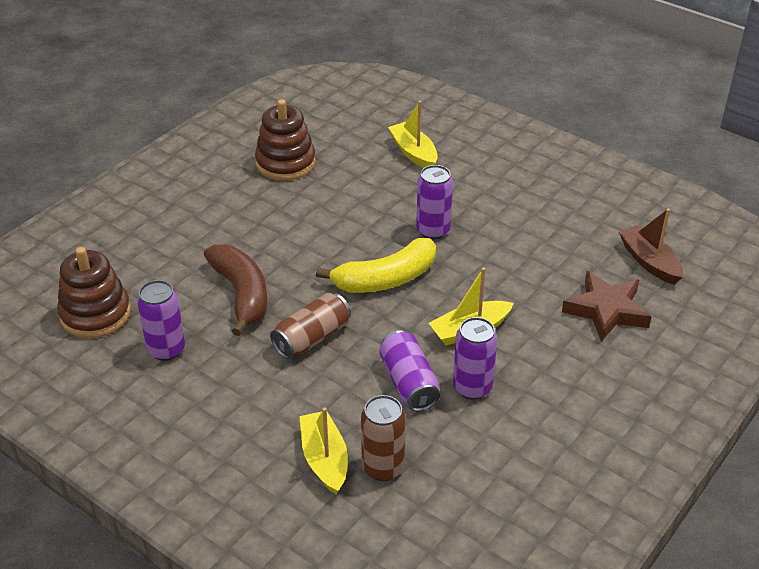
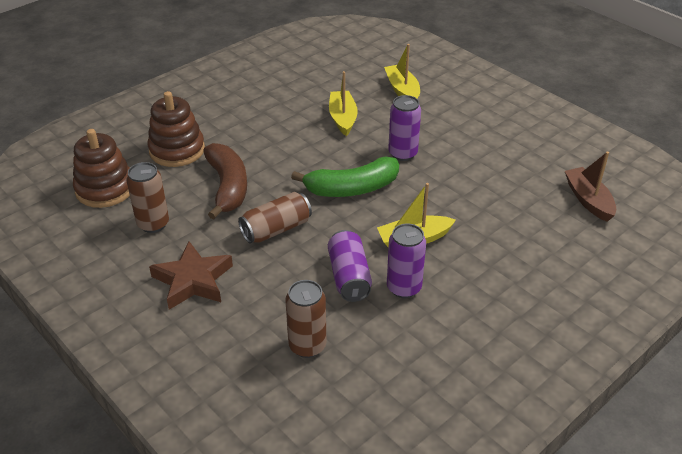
camera: 10 degrees right, 0 degrees up
purple can [137,280,185,361] -> brown can [126,162,169,233]
brown stacking toy [255,99,316,181] -> brown stacking toy moved to [147,91,205,167]
yellow boat [300,408,348,494] -> yellow boat moved to [329,71,358,136]
yellow banana [316,238,436,293] -> green banana [291,156,399,197]
brown star [562,271,652,342] -> brown star moved to [149,241,233,310]

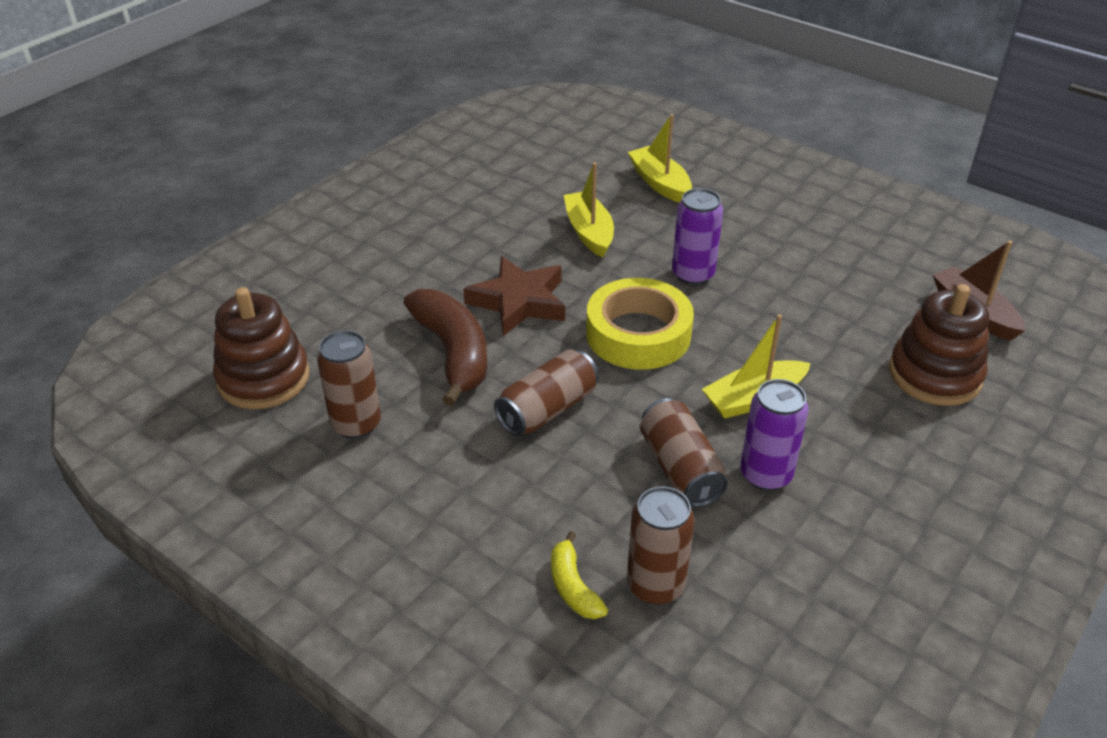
camera: 10 degrees left, 0 degrees up
brown stacking toy [147,91,205,167] -> brown stacking toy moved to [889,284,989,406]
brown star [149,241,233,310] -> brown star moved to [463,256,565,336]
green banana [291,156,399,197] -> yellow tape [586,278,694,370]
purple can [328,230,372,302] -> brown can [640,398,728,507]
none -> yellow banana [551,531,608,619]

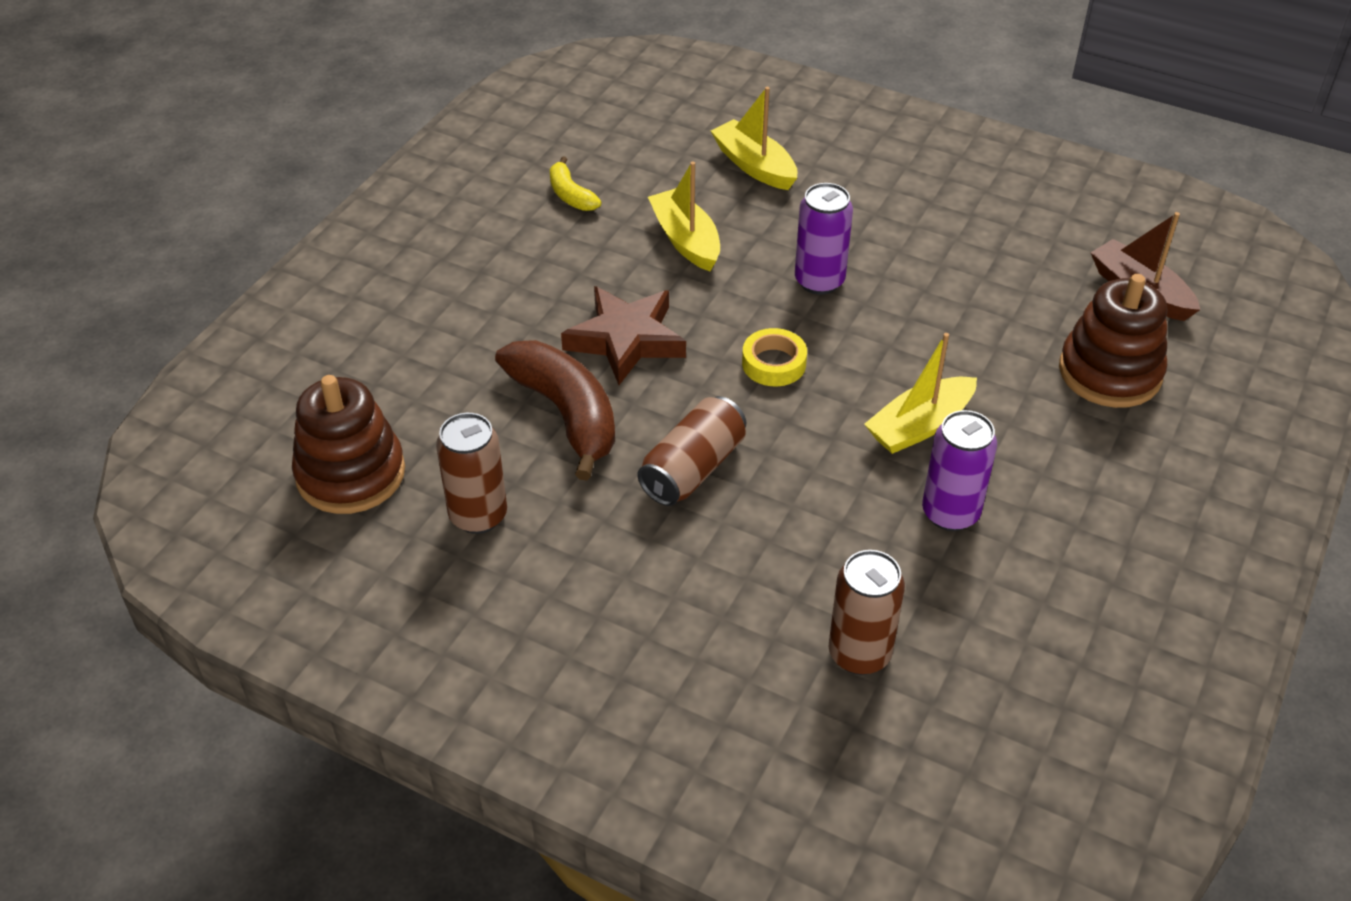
camera: 10 degrees left, 5 degrees up
yellow banana [551,531,608,619] -> yellow banana moved to [550,156,601,211]
yellow tape [586,278,694,370] -> yellow tape [742,328,807,386], size x0.53
brown can [640,398,728,507] -> none

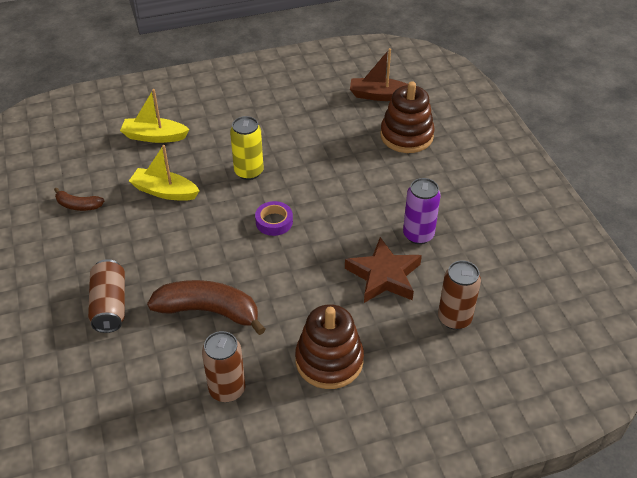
camera: 45 degrees left, 0 degrees up
brown stacking toy [292,375,405,514] -> brown stacking toy moved to [295,304,364,389]
yellow banana [550,156,601,211] -> brown banana [54,188,104,211]
brown star [561,286,686,385] -> brown star moved to [345,237,422,303]
brown can [637,396,746,506] -> brown can moved to [88,259,125,333]
yellow tape [742,328,807,386] -> purple tape [255,201,293,236]
purple can [795,183,853,295] -> yellow can [230,116,263,180]
yellow boat [864,333,977,454] -> none

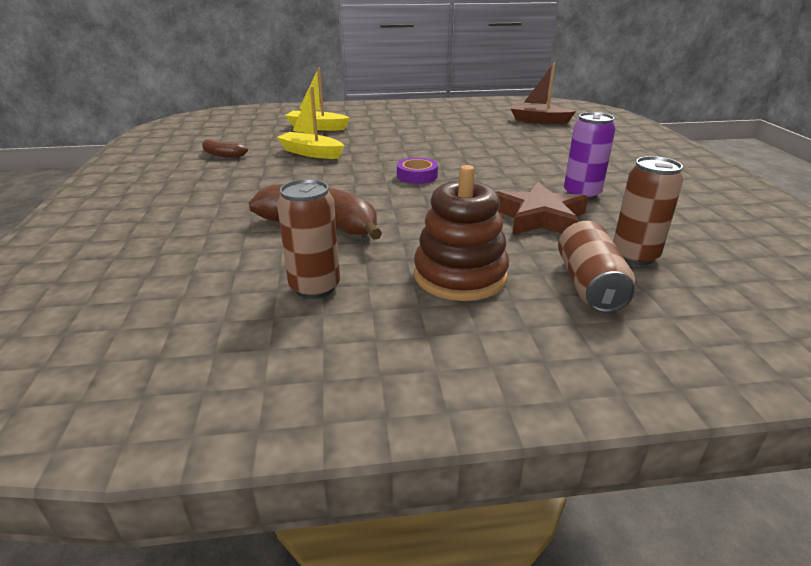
camera: 10 degrees right, 15 degrees down
brown can [88,259,125,333] -> brown can moved to [558,221,635,313]
yellow can [230,116,263,180] -> none
brown stacking toy [380,81,435,153] -> none

